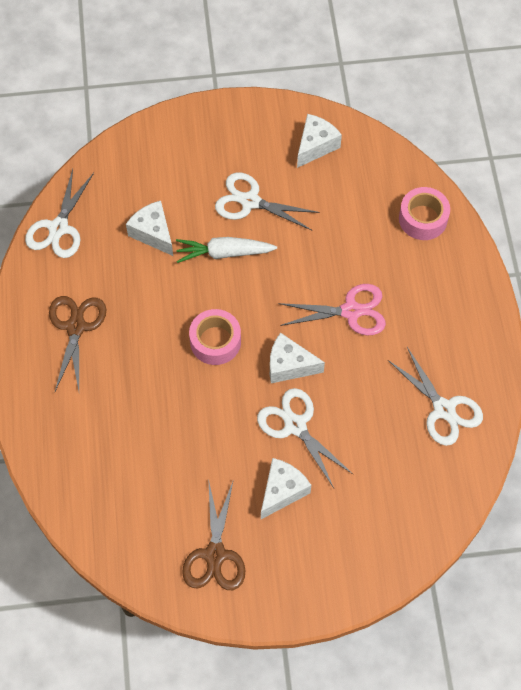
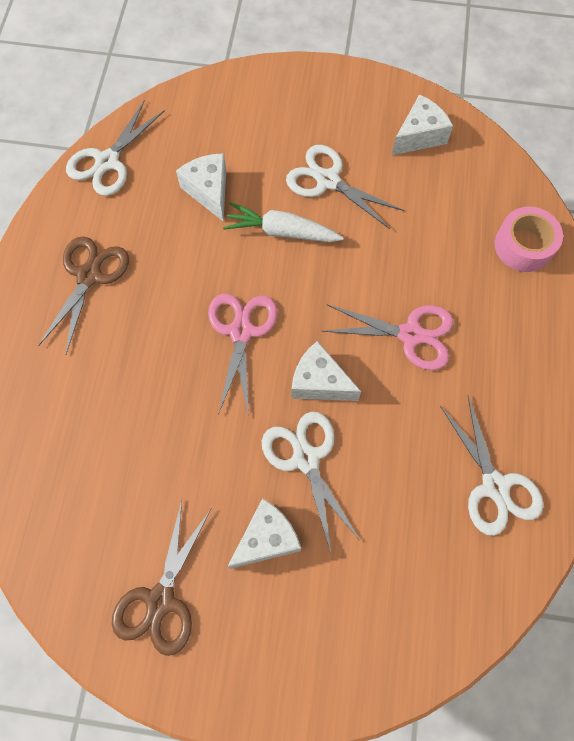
camera: 15 degrees right, 5 degrees up
pink tape [189,309,241,365] -> pink scissors [208,293,278,416]

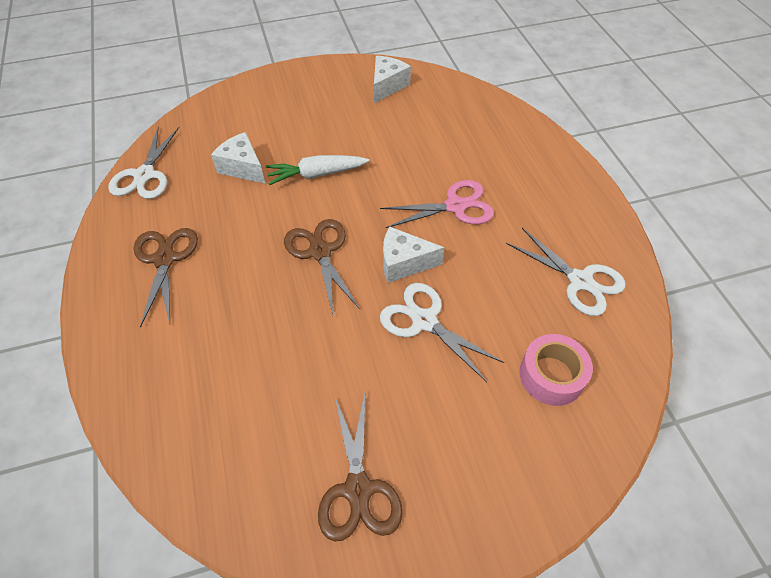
camera: 25 degrees left, 15 degrees down
pink scissors [208,293,278,416] -> brown scissors [284,219,360,315]
white cheese [227,498,301,569] -> none
white scissors [286,145,404,229] -> none
pink tape [495,207,563,272] -> pink tape moved to [519,334,593,406]

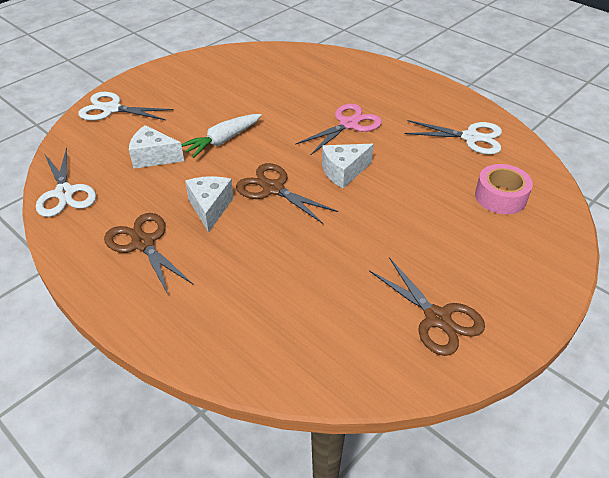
camera: 30 degrees left, 10 degrees down
white cheese [374,56,411,103] -> white cheese moved to [185,176,233,233]
white scissors [380,283,505,382] -> white scissors moved to [78,92,174,120]

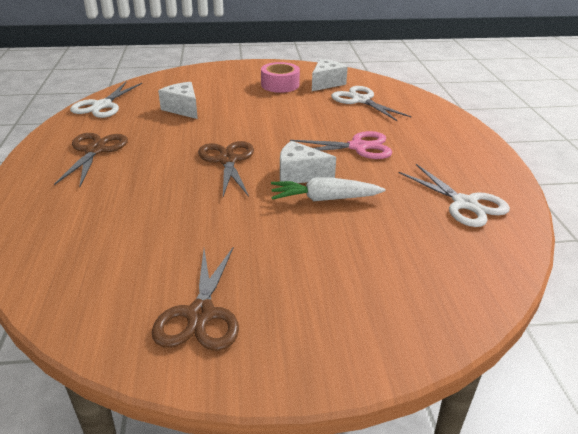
camera: 40 degrees right, 10 degrees down
white scissors [78,92,174,120] -> white scissors moved to [331,86,412,122]
white carrot [181,114,262,158] -> white carrot moved to [271,177,385,201]
white cheese [185,176,233,233] -> white cheese moved to [312,59,348,91]
pink tape [475,164,533,214] -> pink tape moved to [261,62,300,93]

